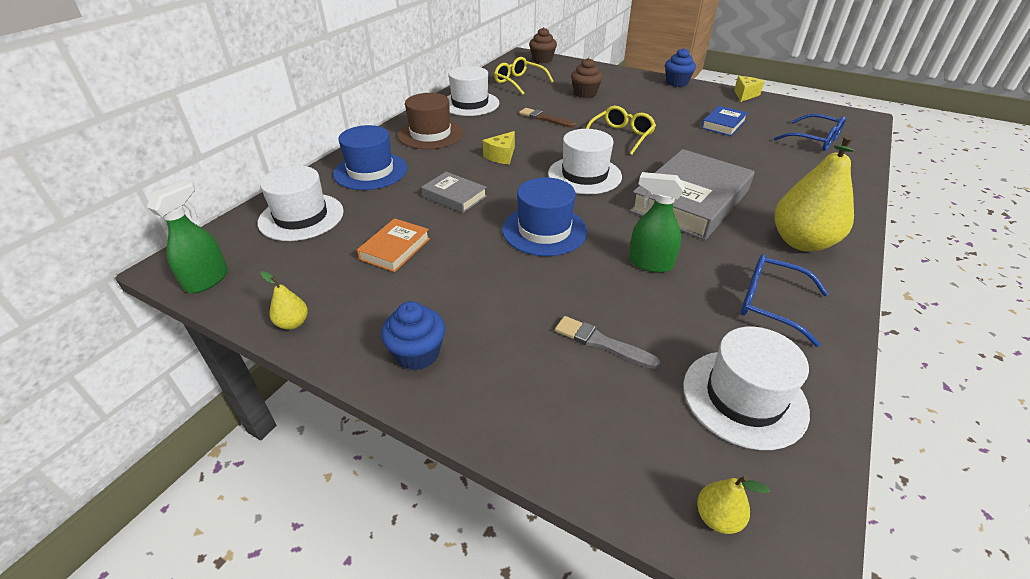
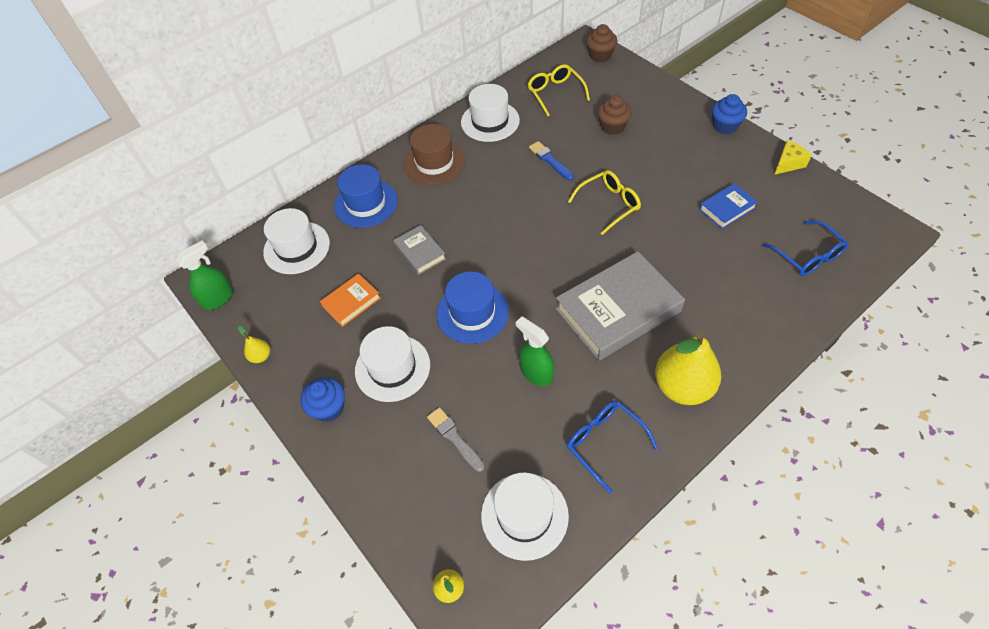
camera: 25 degrees right, 15 degrees up
yellow cheese [483,131,515,165] -> none
brown brush [519,108,576,128] -> blue brush [529,141,574,180]
white hat [548,129,622,194] -> white hat moved to [355,326,430,402]

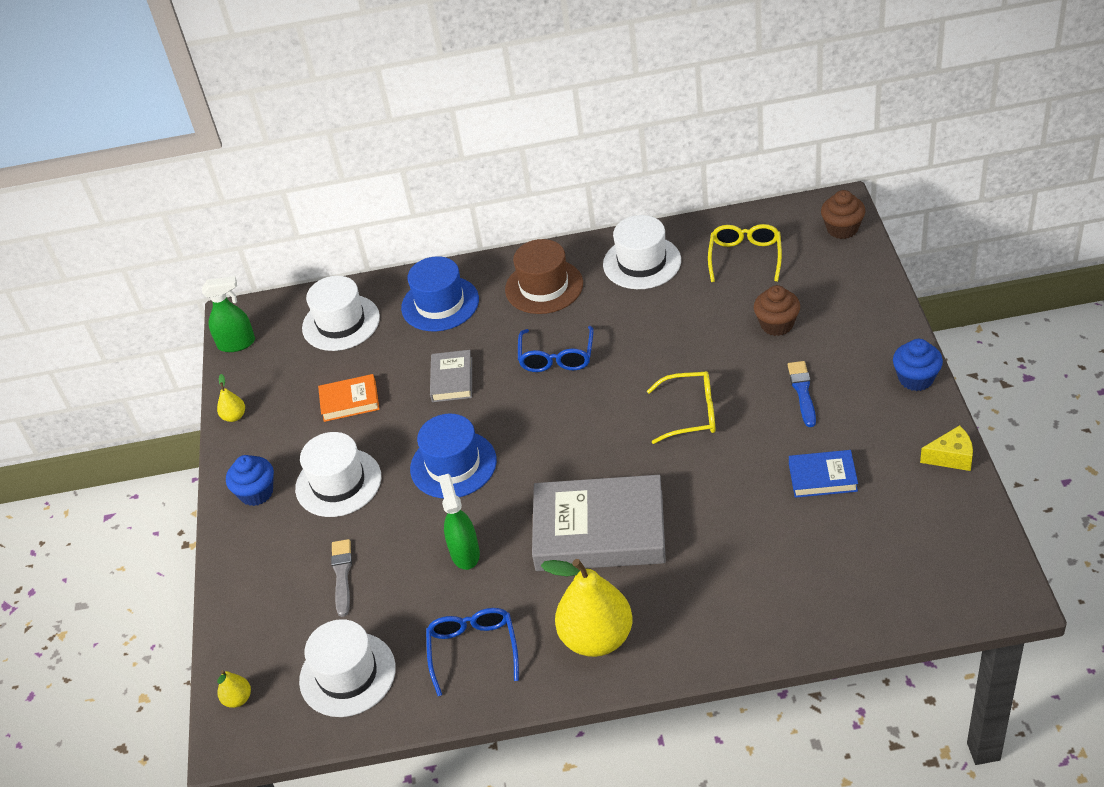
camera: 35 degrees right, 10 degrees down
blue brush [529,141,574,180] -> blue brush moved to [788,361,816,427]
blue glasses [762,221,849,276] -> blue glasses moved to [518,326,594,372]

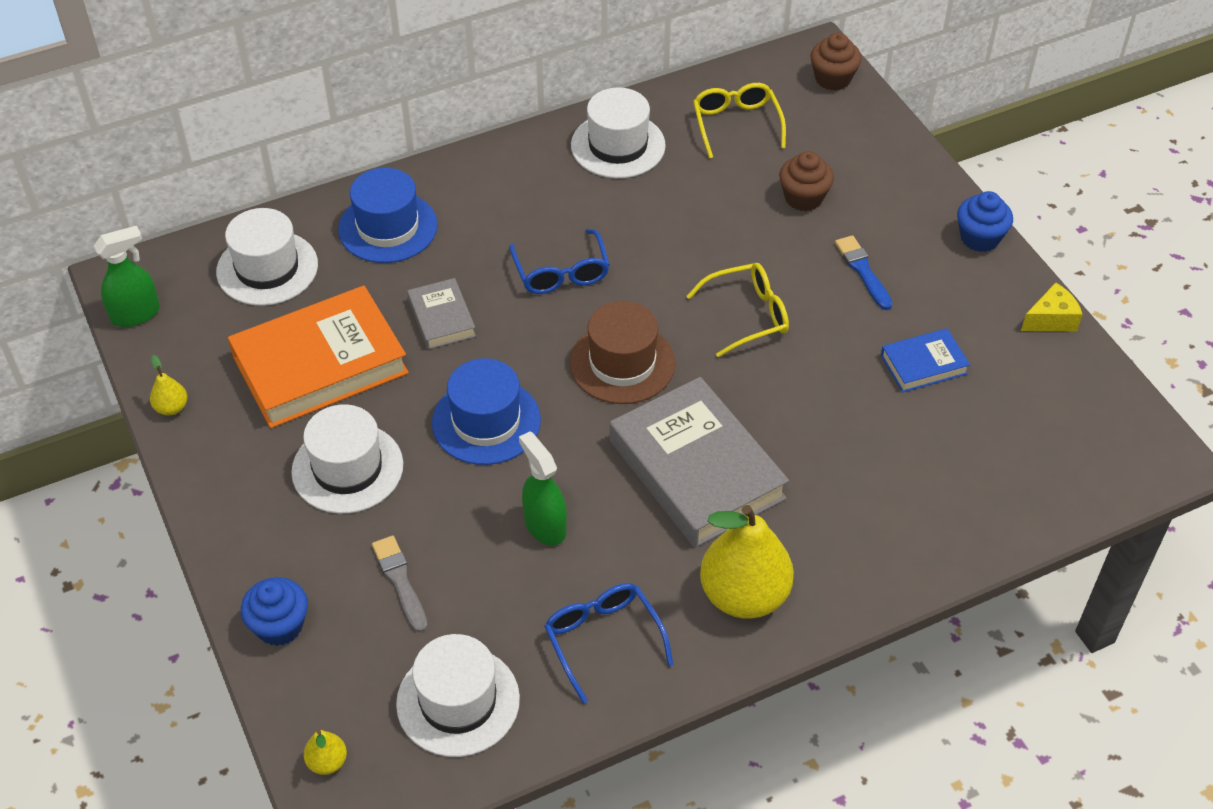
camera: 25 degrees left, 5 degrees up
blue cupcake [226,455,274,506] -> blue cupcake moved to [241,577,308,646]
orange book [318,374,380,422] -> orange book [228,286,409,428], size x2.04
brown hat [505,239,583,314] -> brown hat moved to [570,301,676,404]
grey book [532,475,666,571] -> grey book turned 75 degrees clockwise [610,377,789,548]

